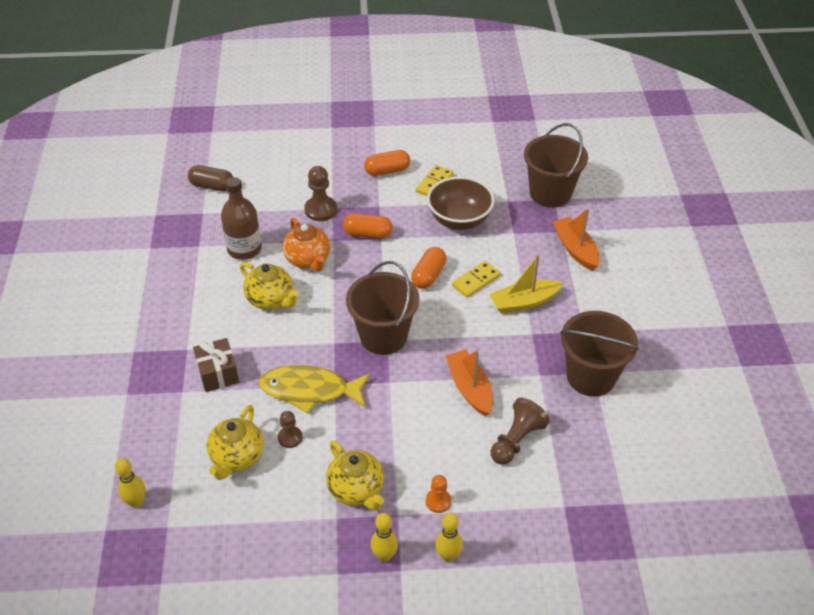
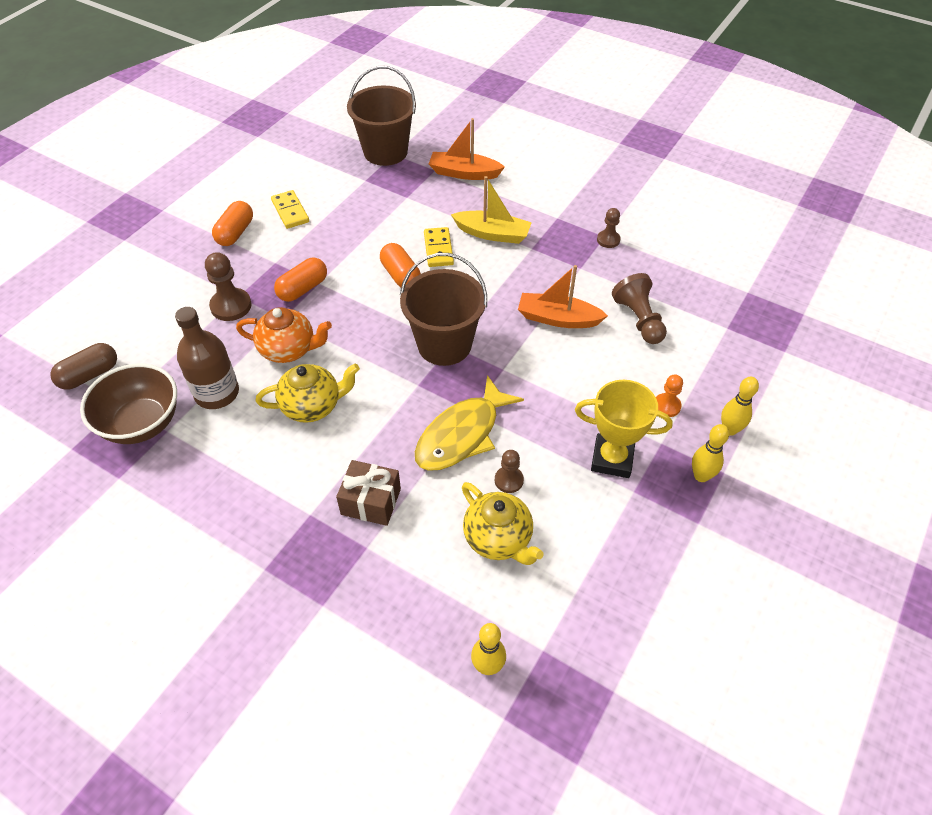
camera: 55 degrees left, 5 degrees up
yellow teapot [326,441,384,511] -> yellow trophy [575,380,673,478]
brown bowl [427,177,495,230] -> brown bowl moved to [80,364,177,444]
yellow boat [489,255,564,313] -> yellow boat turned 90 degrees counterclockwise [451,176,532,244]
brown bucket [560,311,639,396] -> brown pawn [597,208,621,248]

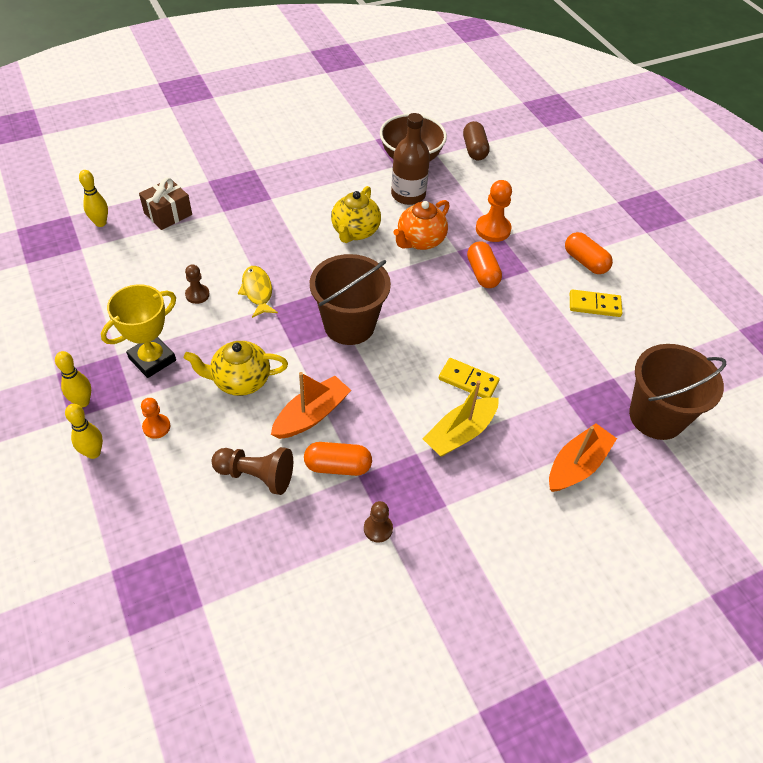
camera: 120 degrees right, 0 degrees up
brown pawn [205,252,251,321] -> orange pawn [476,180,512,242]
brown gift [336,460,401,526] -> brown gift moved to [139,178,192,230]
orange capsule [380,243,421,288] -> orange capsule moved to [304,442,372,476]
yellow fish [415,375,524,471] -> yellow fish [238,266,278,318], size x0.62
yellow teapot [462,482,544,565] -> yellow teapot moved to [184,341,288,396]

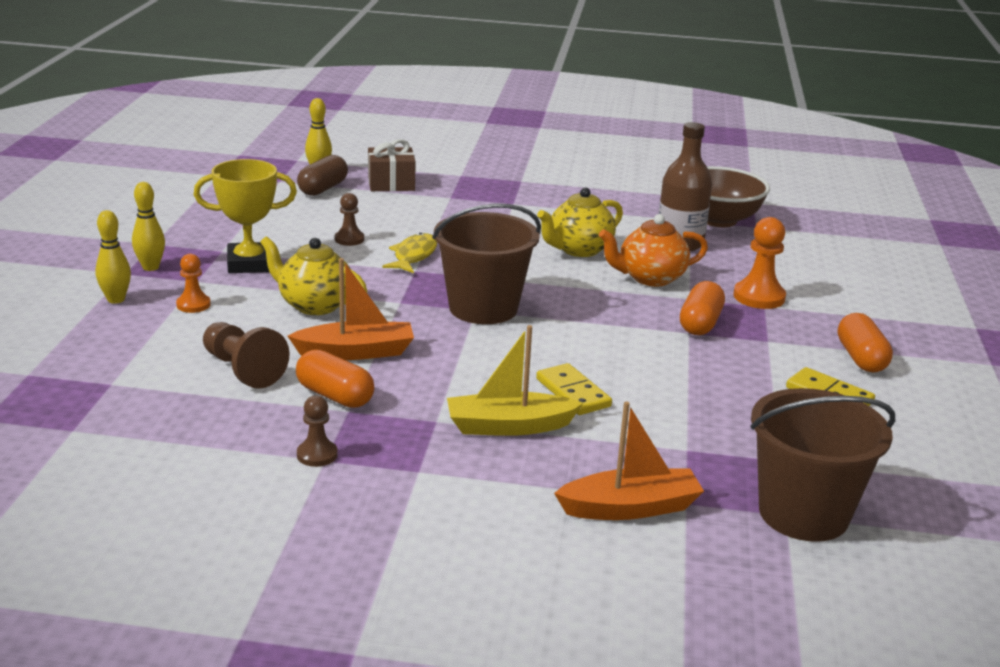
camera: 35 degrees right, 25 degrees down
brown capsule [463,121,489,161] -> brown capsule moved to [297,155,348,196]

